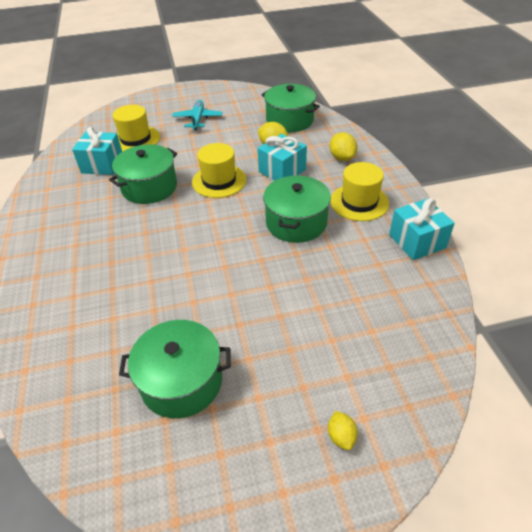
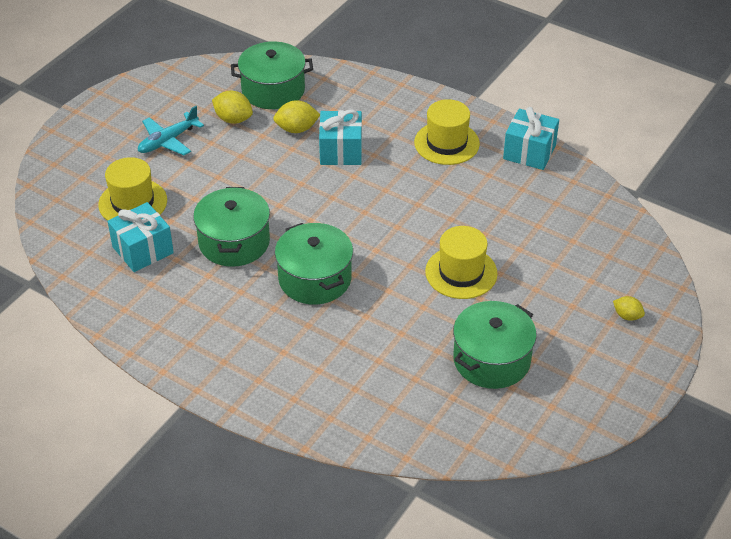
camera: 45 degrees left, 0 degrees up
turquoise plane [172,100,222,130] -> turquoise plane turned 90 degrees counterclockwise [138,106,204,155]
yellow hat [192,143,246,198] -> yellow hat moved to [425,226,498,299]
green pot [263,176,331,243] -> green pot moved to [275,223,353,304]
yellow lemon [330,132,357,161] -> yellow lemon moved to [212,90,253,124]

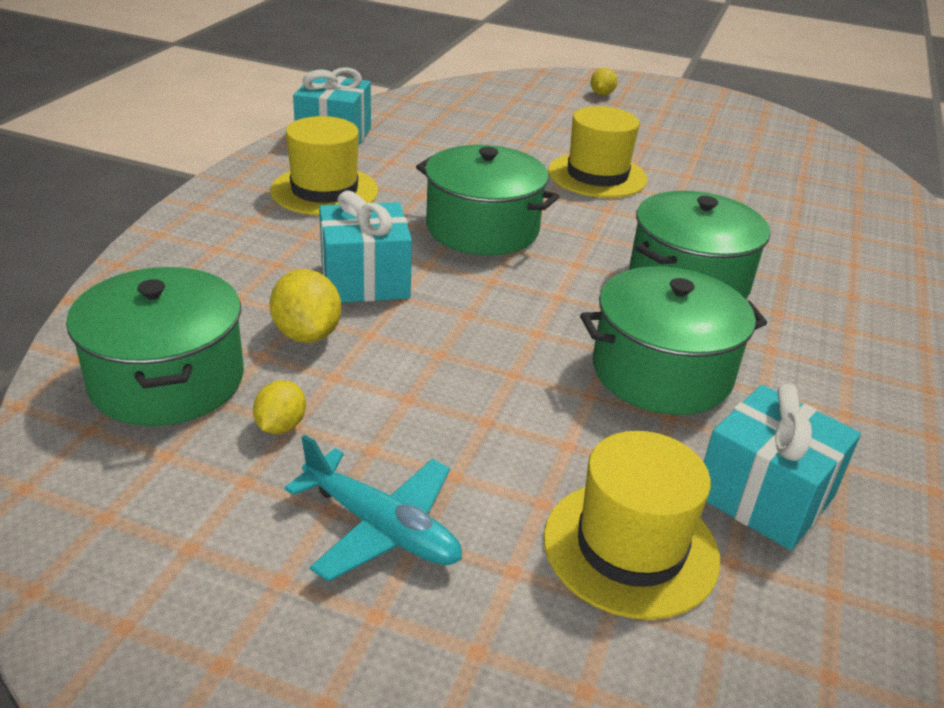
camera: 105 degrees left, 10 degrees down
yellow lemon [212,90,253,124] -> yellow lemon [253,380,306,434], size x0.63
green pot [453,301,537,389] -> green pot moved to [416,145,559,255]

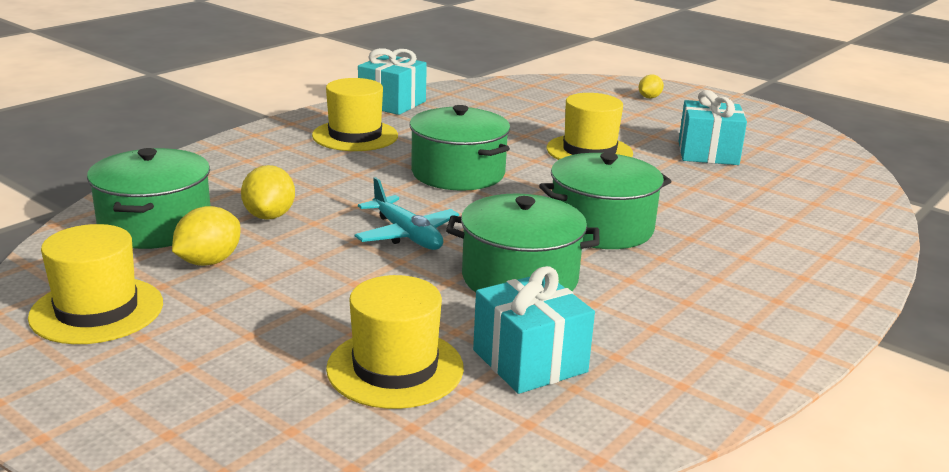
camera: 20 degrees right, 10 degrees down
yellow lemon [253,380,306,434] -> yellow lemon [172,206,240,266], size x1.58
turquoise plane [284,435,462,582] -> turquoise plane moved to [355,177,459,250]
turquoise gift [319,191,412,303] -> turquoise gift moved to [679,90,747,165]
none -> yellow hat [28,224,163,344]

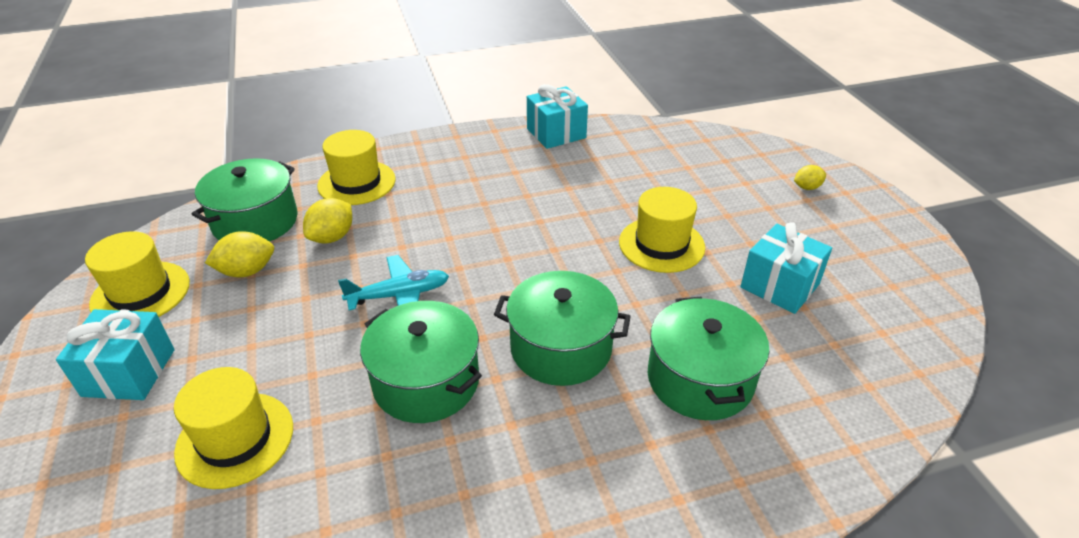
camera: 35 degrees right, 15 degrees up
yellow hat [312,78,398,151] -> yellow hat moved to [317,130,396,205]
turquoise plane [355,177,459,250] -> turquoise plane turned 105 degrees counterclockwise [338,255,449,310]
green pot [410,105,510,191] -> green pot moved to [648,297,769,420]
turquoise gift [473,266,595,394] -> turquoise gift moved to [56,309,175,400]

